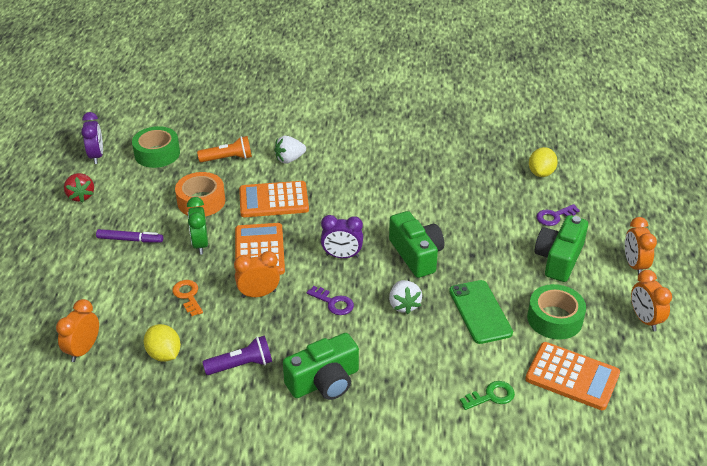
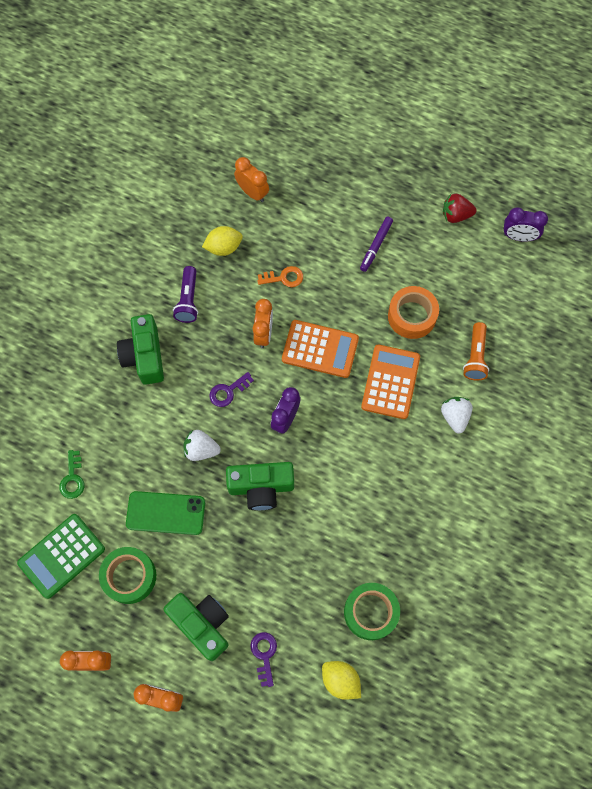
camera: 110 degrees right, 30 degrees up
green tape [132,126,180,168] -> green tape moved to [344,583,400,640]
green clock [187,197,208,255] -> none
orange calculator [525,342,620,410] -> green calculator [17,514,105,599]

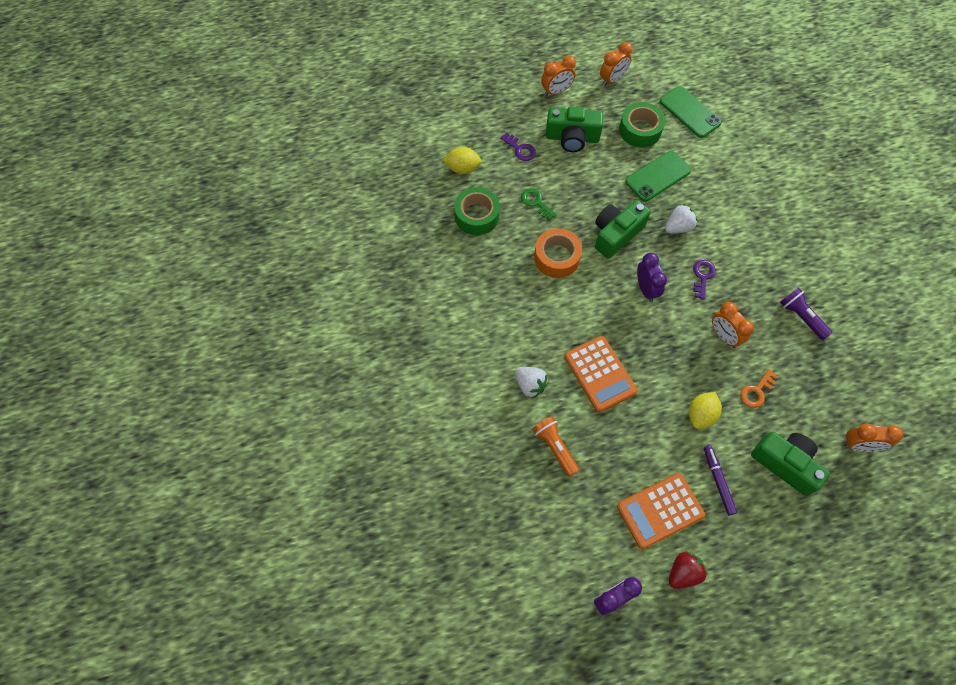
camera: 140 degrees right, 5 degrees down
green calculator [17,514,105,599] -> green phone [660,86,722,138]
green key [59,450,85,499] -> green key moved to [521,188,557,220]
green camera [117,314,164,385] -> green camera moved to [751,432,830,496]
yellow lemon [202,226,243,256] -> yellow lemon moved to [689,392,722,429]
orange calculator [282,320,359,378] -> orange calculator moved to [617,473,705,549]
orange tape [388,286,439,339] -> orange tape moved to [534,228,582,278]

